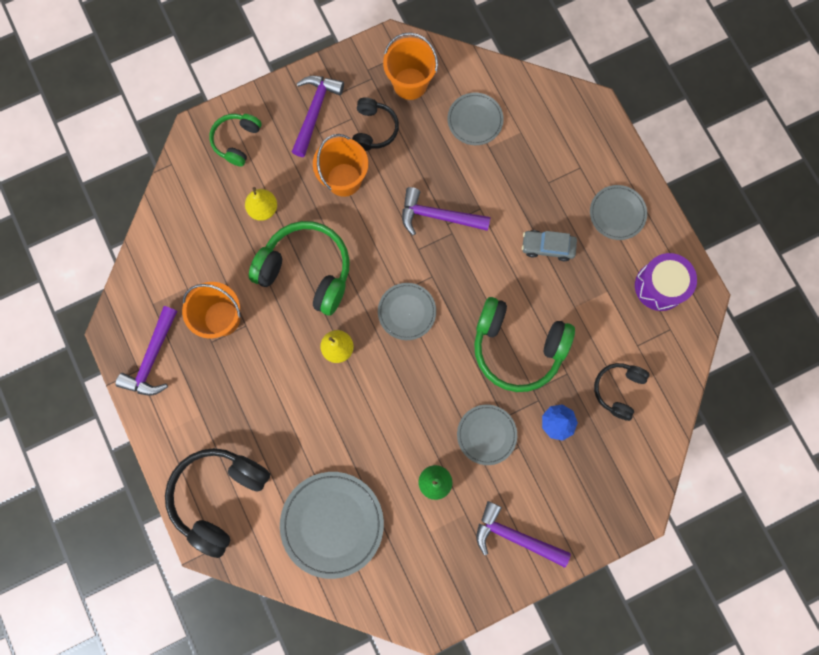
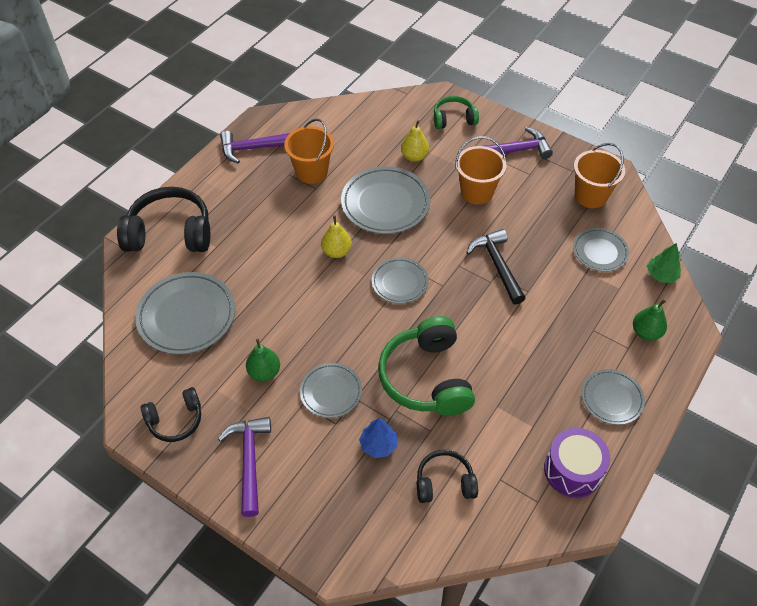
camera: 60 degrees right, 25 degrees down
green headphones [249,221,350,316] -> grey plate [341,166,431,234]
black headphones [352,98,399,151] -> black headphones moved to [141,387,201,442]
purple hammer [402,187,490,236] -> black hammer [466,229,525,305]
grey car [522,230,577,261] -> none
none -> green pear [633,300,667,341]
none -> green tree [647,243,681,283]

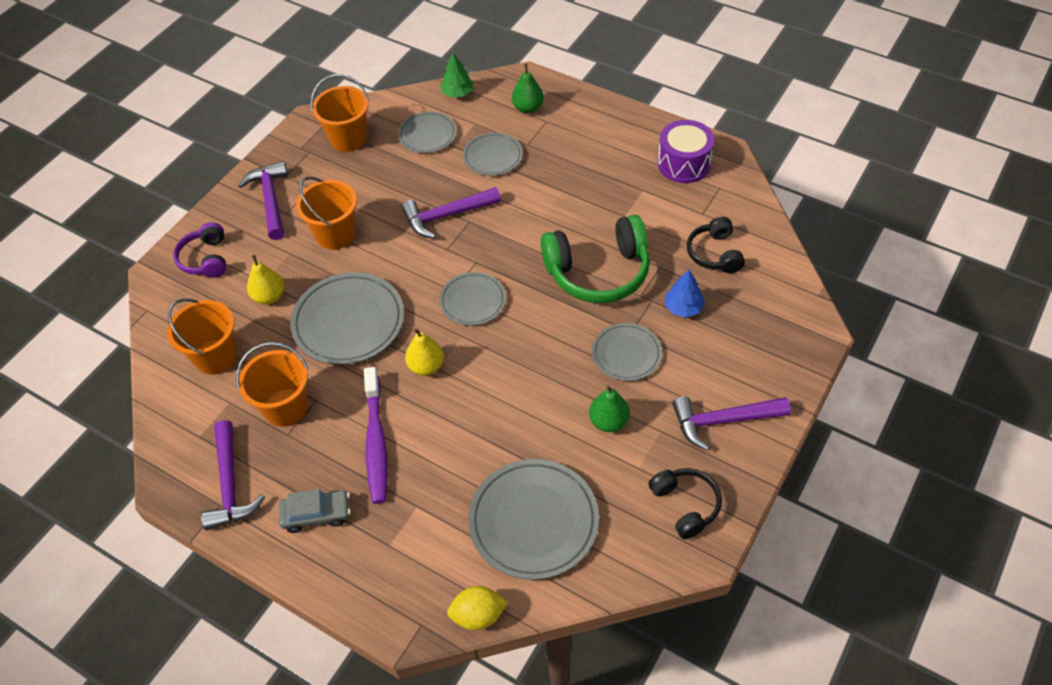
camera: 90 degrees left, 0 degrees up
black headphones [117,187,210,252] -> none
green headphones [434,96,479,129] -> purple headphones [173,222,226,278]
black hammer [466,229,525,305] -> purple hammer [402,187,501,239]
grey plate [581,369,645,425] -> grey plate moved to [463,132,523,176]
none -> orange bucket [167,298,237,374]
none -> grey car [279,489,351,533]
none -> purple toothbrush [364,367,388,504]
none -> yellow lemon [447,586,508,630]

